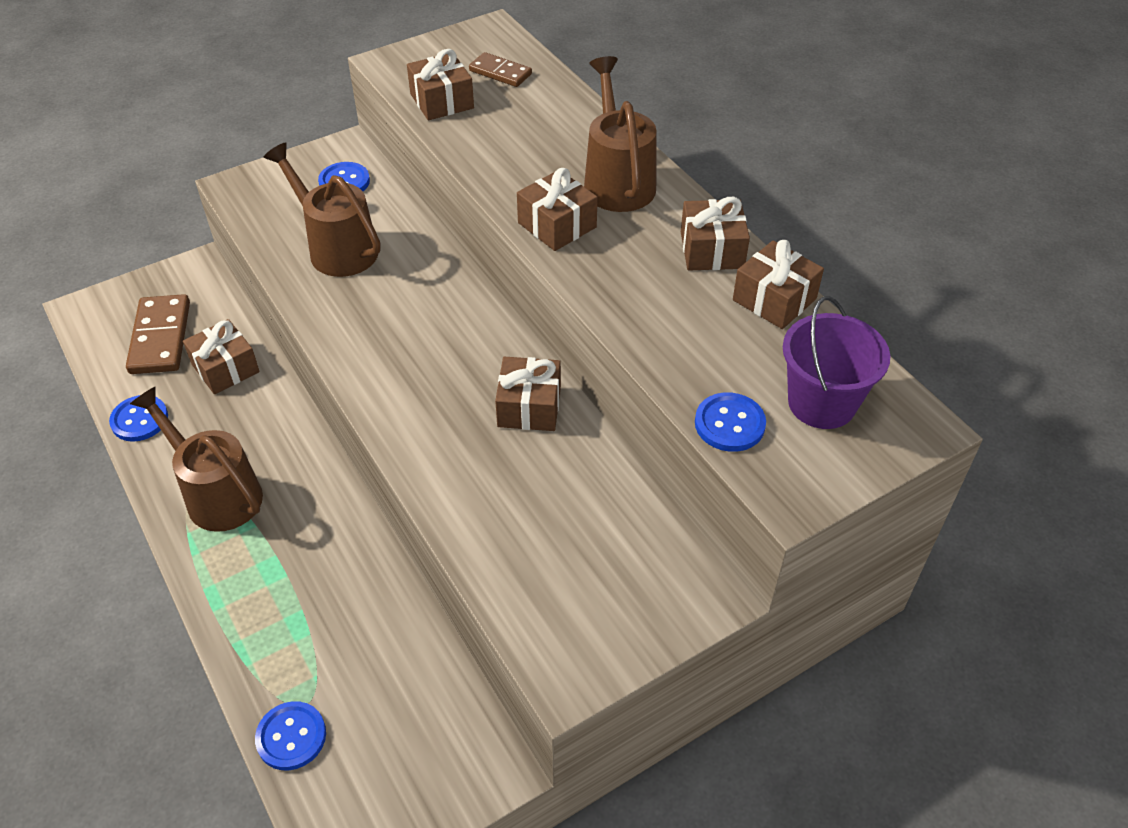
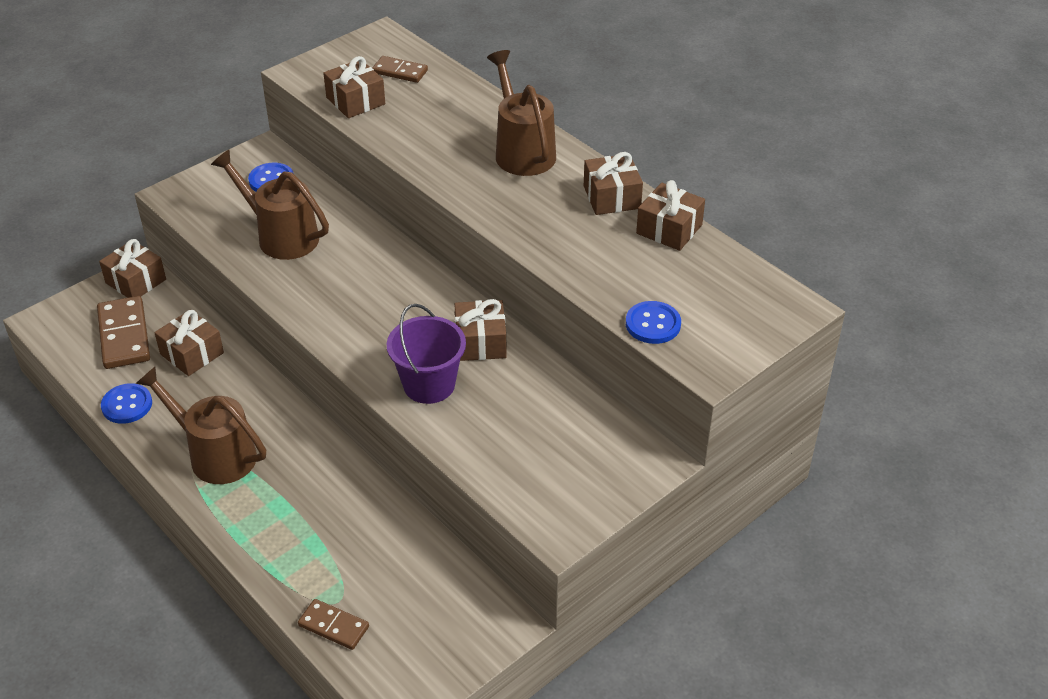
camera: 10 degrees left, 5 degrees down
blue button [255,701,326,770] -> brown domino [298,599,369,650]
brown gift [517,168,598,251] -> brown gift moved to [99,239,166,298]
purple bucket [783,296,890,429] -> purple bucket moved to [387,304,466,404]

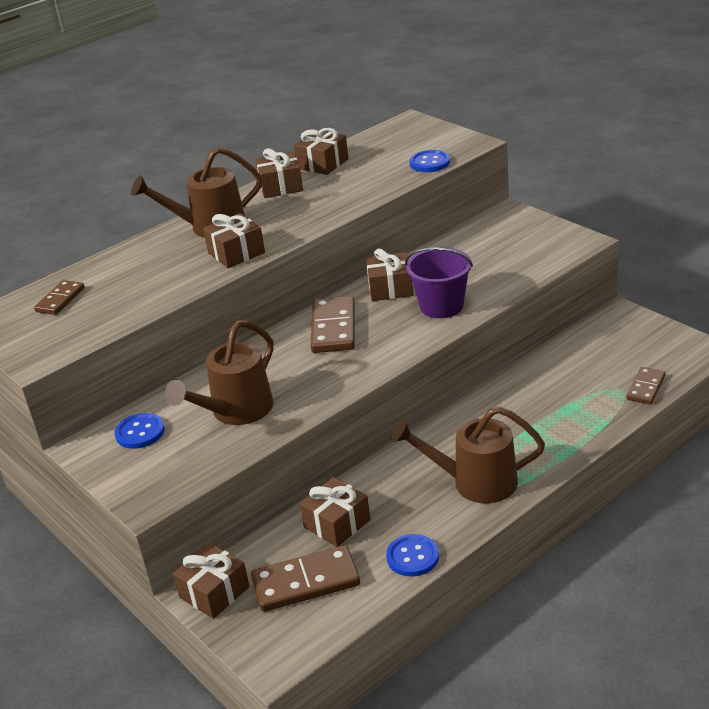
camera: 85 degrees left, 10 degrees down
brown watering can [135,367,266,484] -> brown watering can turned 60 degrees clockwise [391,406,545,503]
brown gift [323,56,385,118] -> brown gift moved to [203,213,265,268]
none -> brown domino [310,296,355,353]

